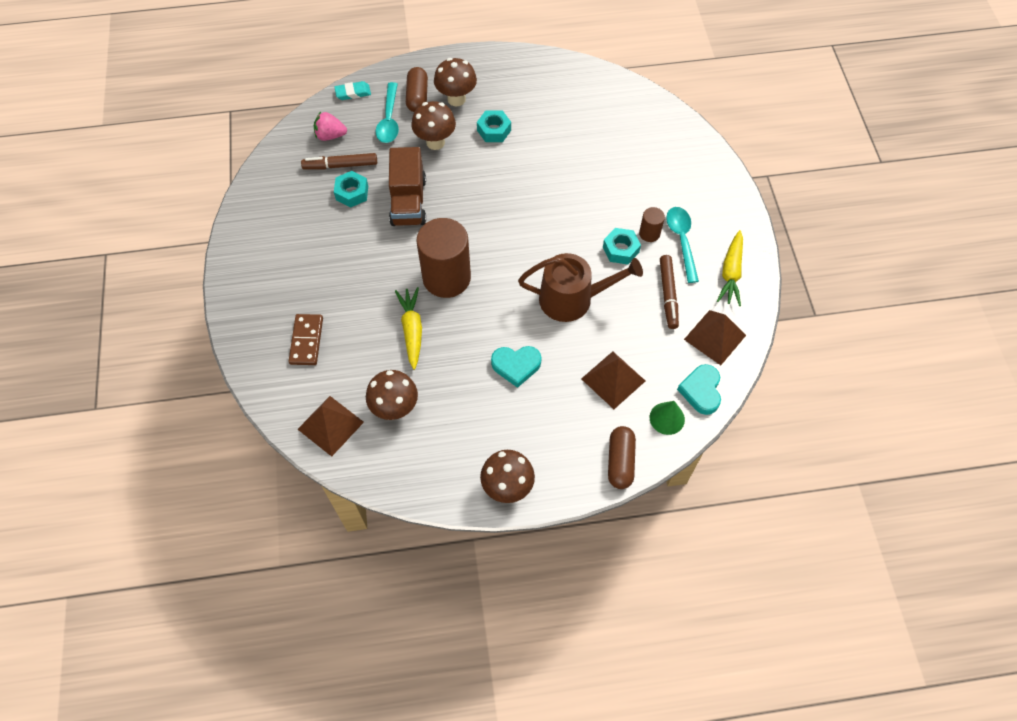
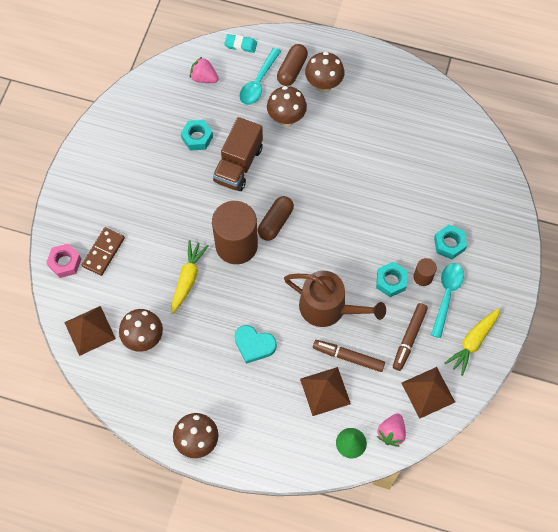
camera: 25 degrees right, 5 degrees up
brown marker [301,153,377,169] -> brown marker moved to [313,340,385,372]
turquoise nut [477,110,511,142] -> turquoise nut moved to [434,225,467,259]
brown capsule [608,426,636,489] -> brown capsule moved to [258,196,294,241]
turquoise heart [677,364,721,415] -> pink strawberry [377,414,406,447]
none -> pink nut [46,244,81,278]

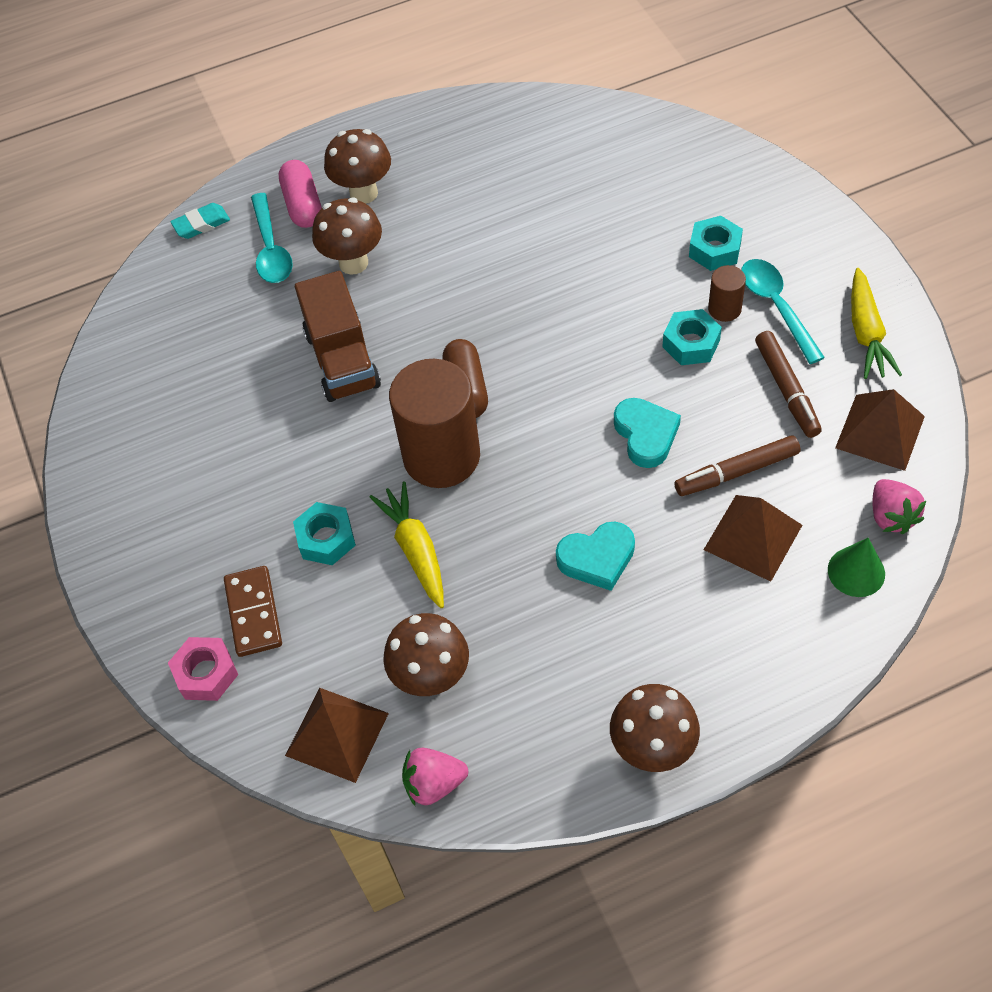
camera: 35 degrees left, 10 degrees down
turquoise nut [181,120,213,151] -> turquoise nut moved to [293,502,356,565]
pink strawberry [190,57,218,83] -> pink strawberry moved to [402,748,468,806]
brown capsule [277,44,308,86] -> pink capsule [279,160,322,228]
brown watering can [284,271,386,327] -> turquoise heart [614,398,681,468]

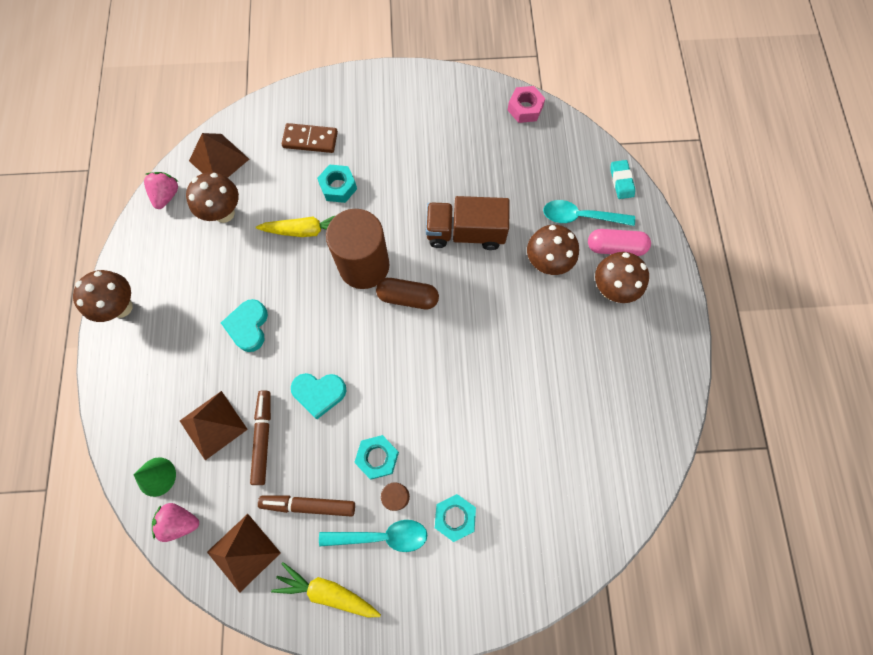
camera: 105 degrees right, 15 degrees up
pink nut [168,637,238,701] -> pink nut moved to [507,86,545,123]

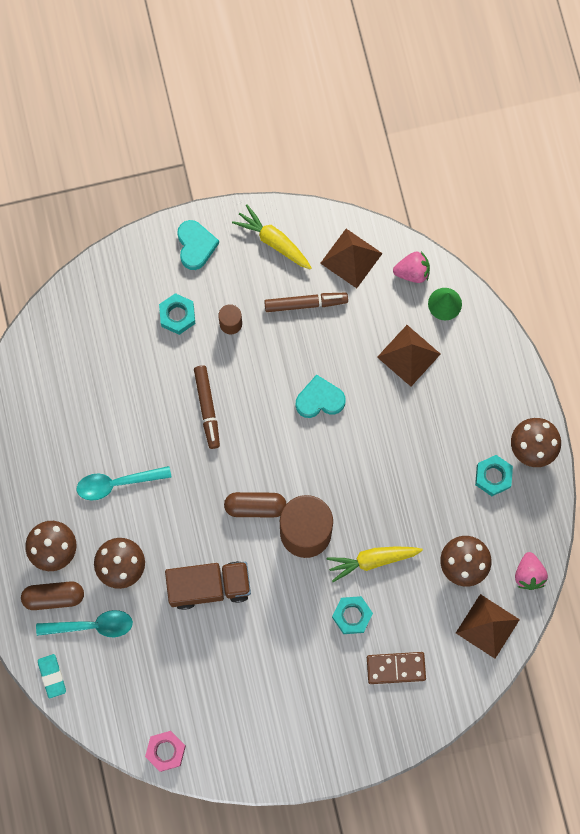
camera: 170 degrees right, 5 degrees up
turquoise heart [221,299,268,352] -> turquoise heart moved to [177,220,219,270]
brown marker [250,390,271,485] -> brown marker moved to [194,365,220,449]
yellow carrot [271,562,381,617] -> yellow carrot turned 150 degrees counterclockwise [232,204,312,270]
turquoise spoon [319,520,427,552] -> turquoise spoon moved to [77,466,172,501]
turquoise nut [354,435,399,480] -> turquoise nut moved to [475,455,513,496]
pink capsule [588,229,651,256] -> brown capsule [21,581,84,610]

